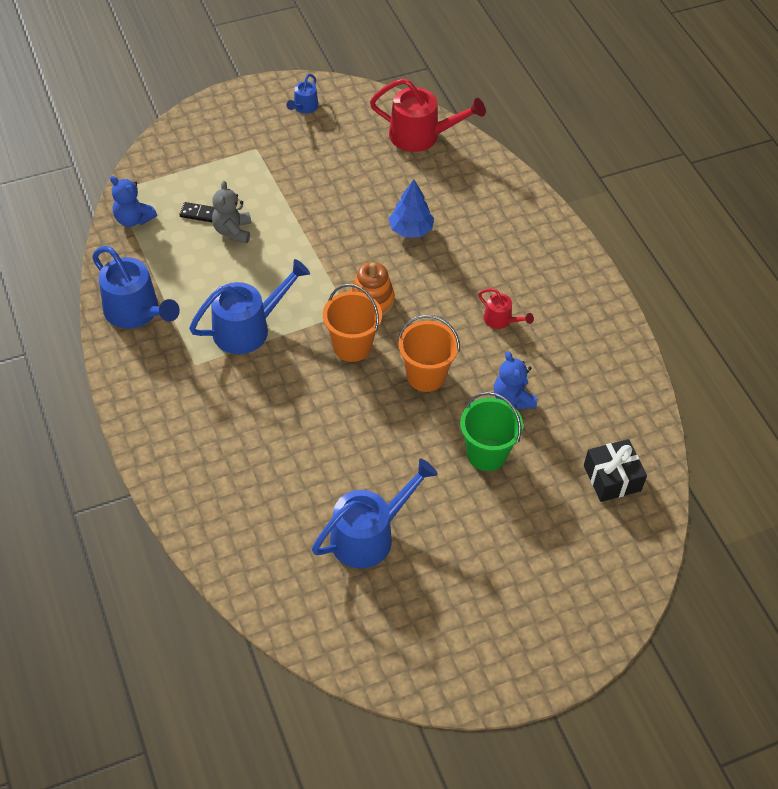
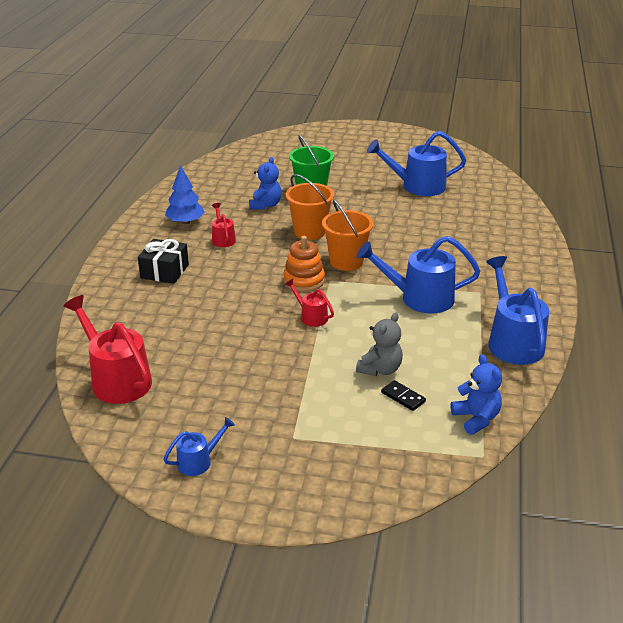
camera: 145 degrees left, 20 degrees down
blue tree [388,179,434,238] -> blue tree moved to [165,165,205,224]
black gift [584,439,647,502] -> black gift moved to [138,239,189,284]
none -> red watering can [285,279,334,327]

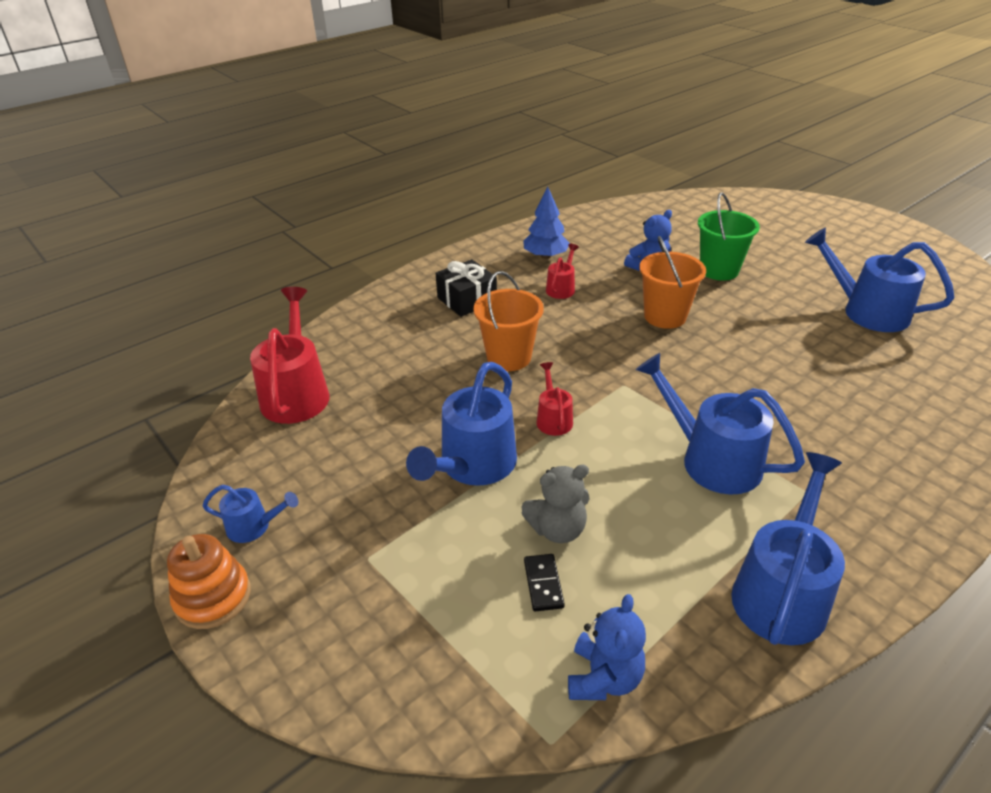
camera: 40 degrees right, 5 degrees up
orange stacking toy [283,236,325,292] -> orange stacking toy moved to [167,534,251,629]
orange bucket [322,199,374,271] -> orange bucket moved to [474,271,544,371]
none -> blue watering can [406,362,517,486]

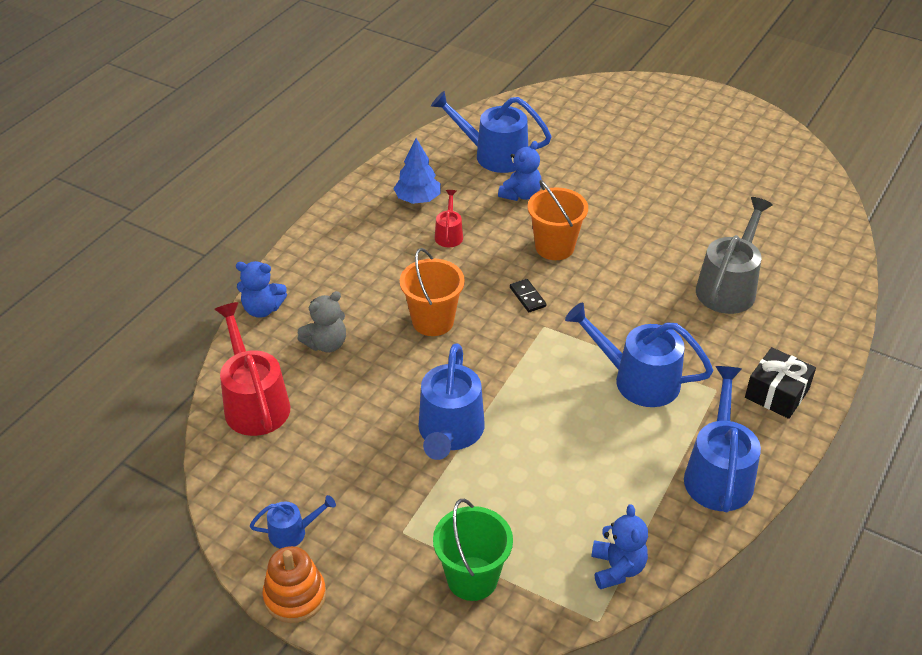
camera: 20 degrees left, 5 degrees up
black gift [436,259,497,317] -> black gift moved to [745,347,816,419]
grey teddy bear [521,465,590,543] -> grey teddy bear moved to [297,291,346,353]
black domino [524,554,565,612] -> black domino moved to [510,279,546,312]
red watering can [536,362,573,436] -> none
green bucket [698,192,760,281] -> green bucket moved to [433,499,513,601]
blue watering can [805,228,955,332] -> blue watering can moved to [431,91,552,173]
none -> blue teddy bear [236,261,287,318]
none -> grey watering can [696,197,773,314]

